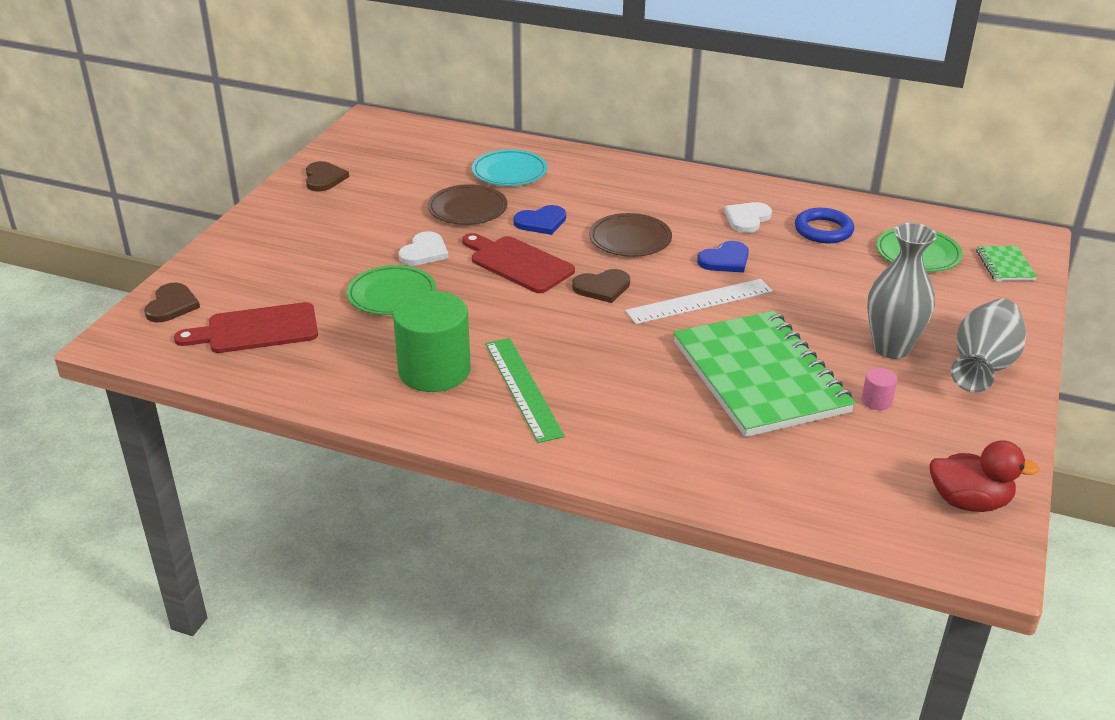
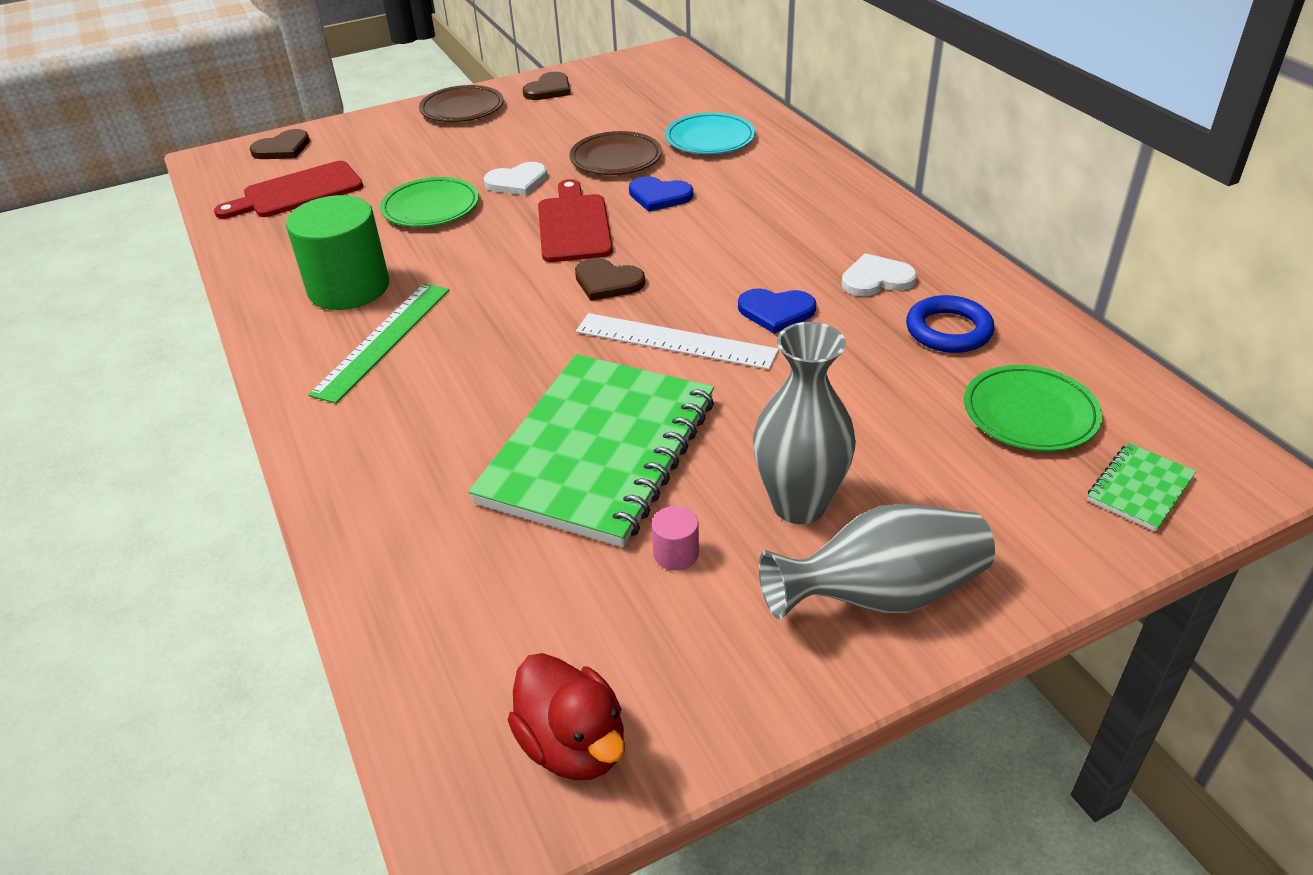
camera: 45 degrees right, 5 degrees up
red cutting board [174,302,318,353] -> red cutting board turned 60 degrees counterclockwise [214,161,363,219]
brown plate [589,213,672,257] -> brown plate moved to [419,85,504,122]

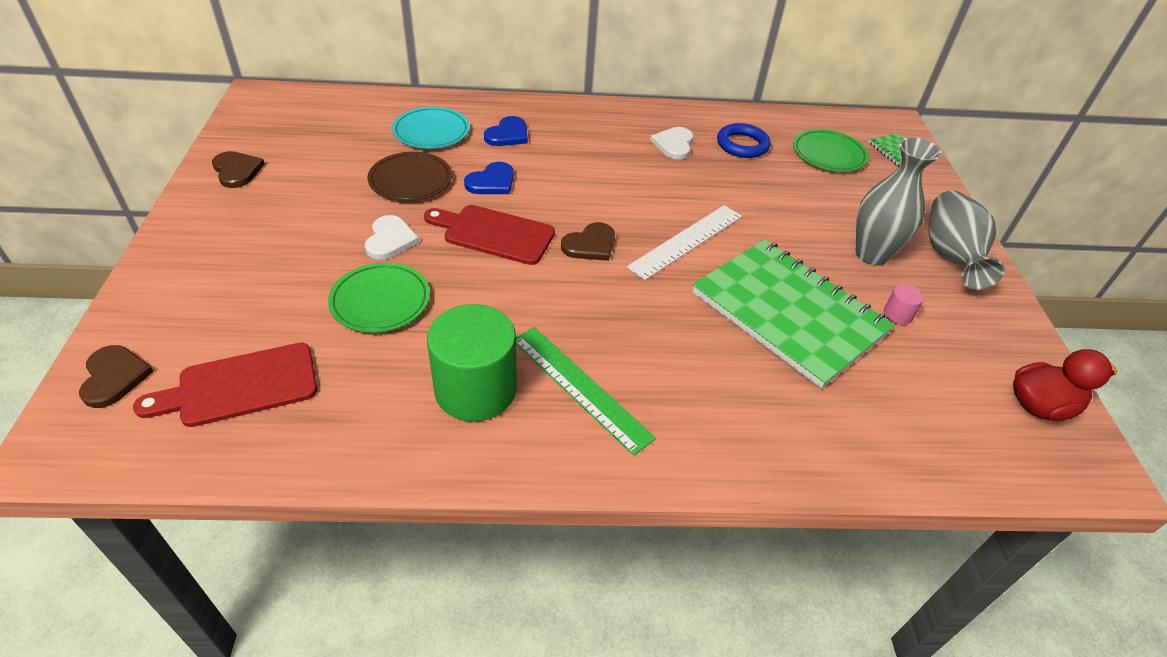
camera: 70 degrees left, 5 degrees up
red cutting board [214,161,363,219] -> red cutting board turned 75 degrees clockwise [133,343,317,427]
brown plate [419,85,504,122] -> none
blue heart [738,288,816,334] -> blue heart moved to [484,116,528,146]

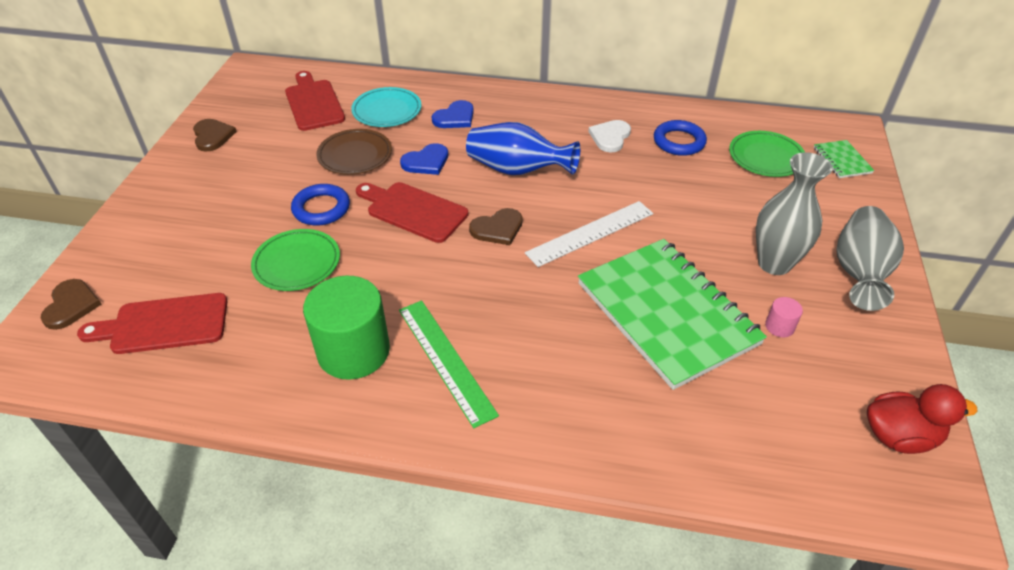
camera: 15 degrees right, 0 degrees up
white heart [365,215,420,260] -> blue ring [291,184,350,226]
none -> red cutting board [285,71,345,131]
none -> blue vase [466,122,580,175]

